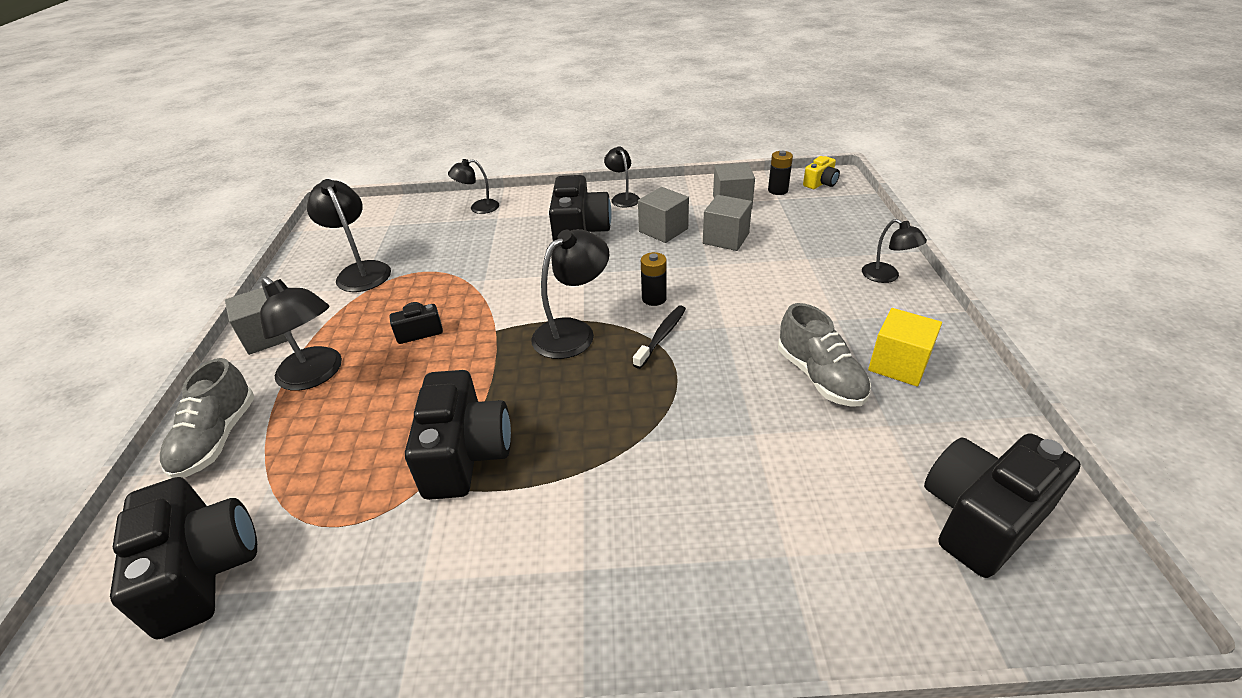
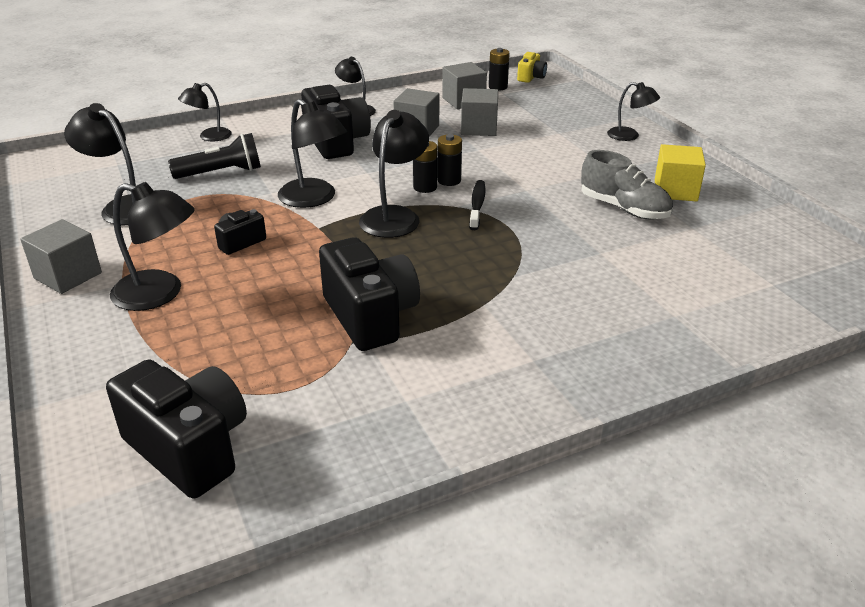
camera: 25 degrees left, 5 degrees down
grey shoe [160,358,255,478] -> none
black camera [924,433,1081,578] -> none
none -> black flashlight [168,133,261,179]
none -> black lamp [278,99,347,208]
none -> black battery [413,141,437,193]

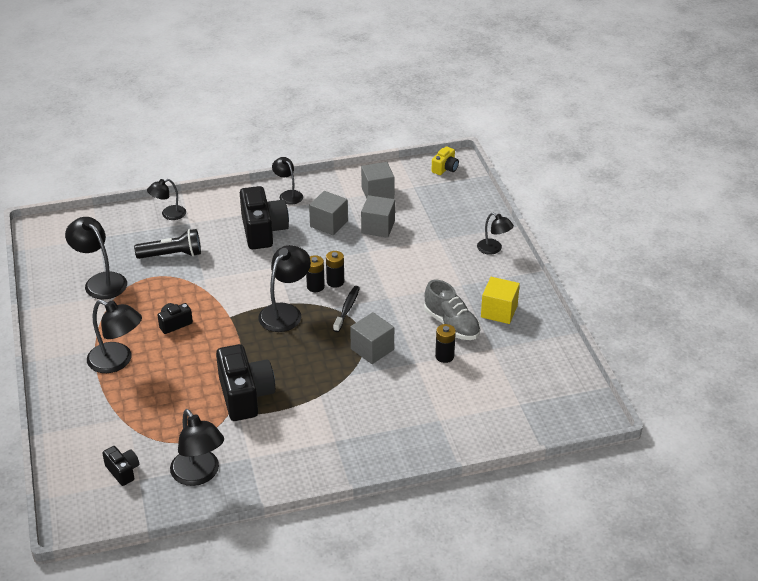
camera: 10 degrees right, 5 degrees up
grey cube [20,219,102,294] -> grey cube moved to [350,312,394,364]
black camera [106,359,247,498] -> black camera [102,446,139,486], size x0.50
black lamp [278,99,347,208] -> black lamp moved to [170,409,224,486]
black battery [489,48,510,91] -> black battery moved to [435,324,456,363]

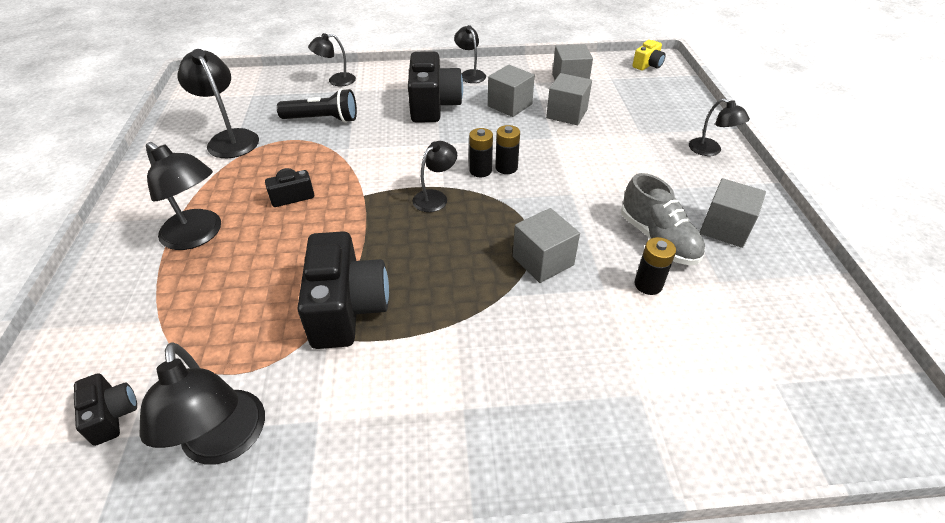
camera: 10 degrees right, 5 degrees up
black lamp [258,245,311,332] -> black lamp [412,141,457,212], size x0.62
black toothbrush [333,286,360,332] -> none
yellow cube [481,277,520,324] -> grey cube [700,178,766,248]

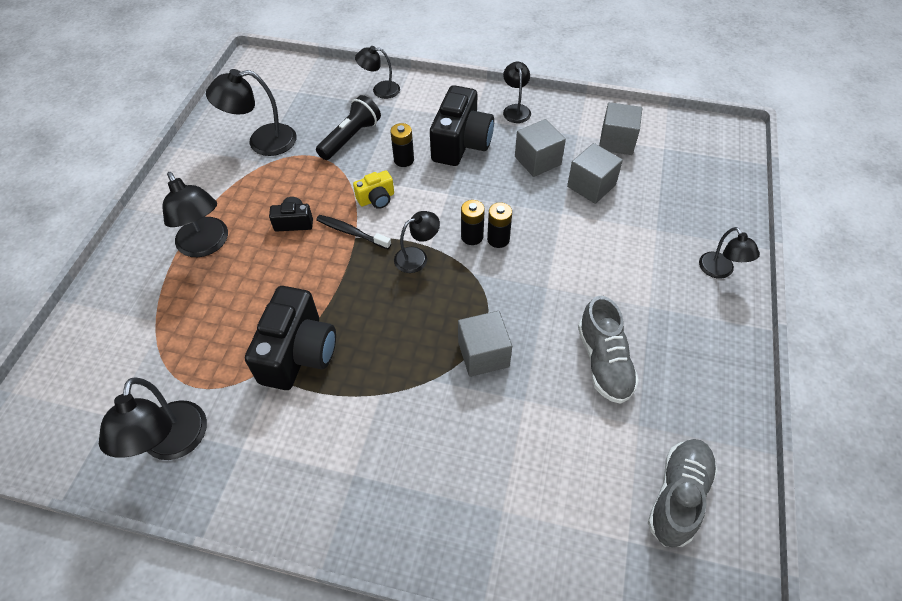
camera: 20 degrees right, 10 degrees up
black camera [74,373,137,446] -> none
black lamp [177,49,259,158] -> black lamp turned 90 degrees counterclockwise [206,69,296,156]
black flashlight [277,89,357,123] -> black flashlight turned 75 degrees counterclockwise [316,95,381,160]
yellow camera [632,40,666,70] -> yellow camera moved to [353,171,394,209]
black battery [635,237,676,295] -> black battery moved to [390,123,414,167]
grey cube [700,178,766,248] -> none
none -> black toothbrush [316,215,391,249]
none -> grey shoe [648,439,718,548]

